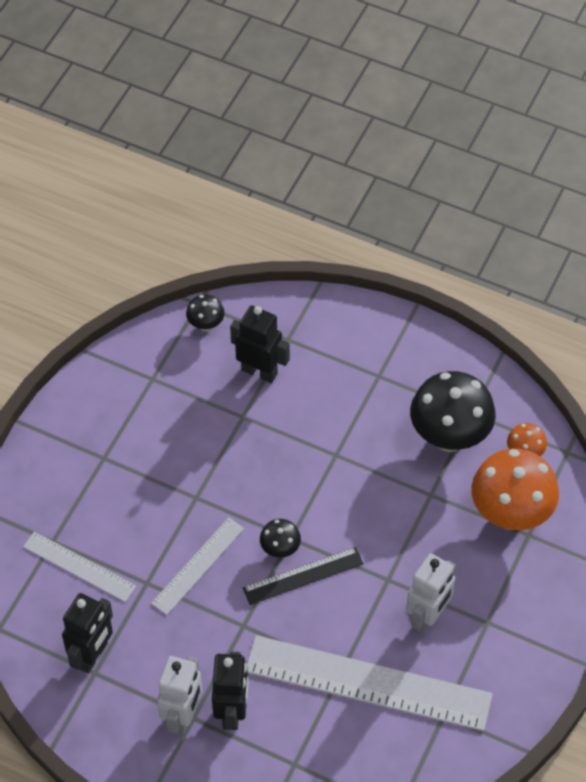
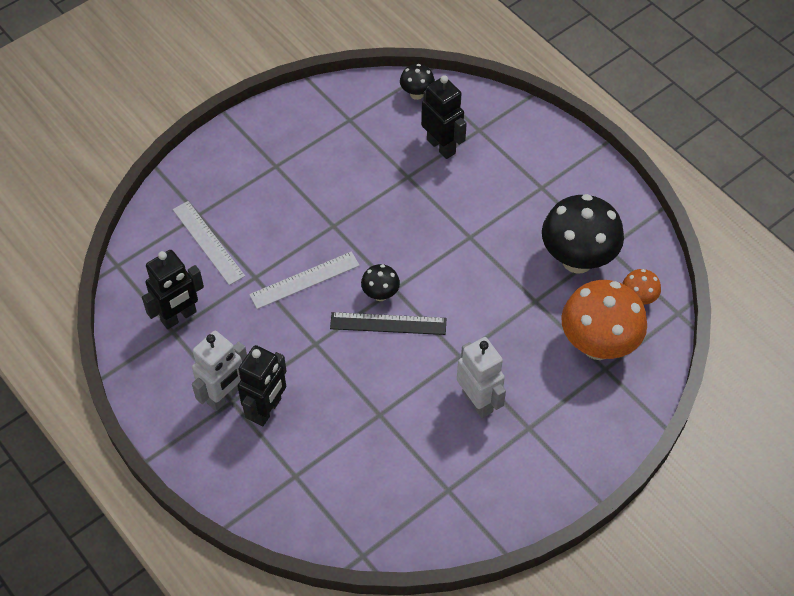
camera: 25 degrees right, 0 degrees up
white ruler [247,635,493,731] -> none
white robot [406,553,456,634] -> white robot turned 90 degrees counterclockwise [457,337,506,418]

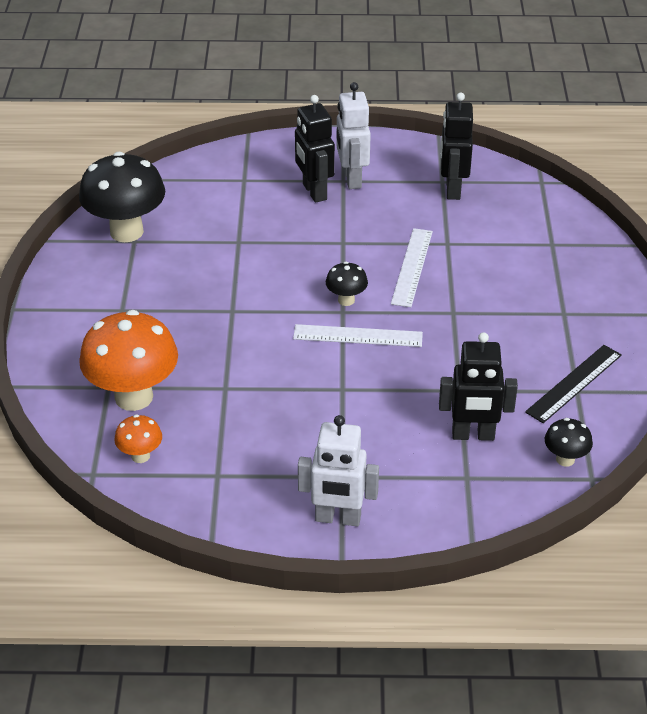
camera: 130 degrees right, 15 degrees down
white ruler [173,201,245,285] -> white ruler moved to [293,324,423,347]
black ruler [330,312,446,335] -> black ruler moved to [525,345,622,423]
white robot [457,337,506,418] -> white robot moved to [298,415,379,526]
black mushroom [542,194,624,274] -> black mushroom moved to [79,152,165,242]

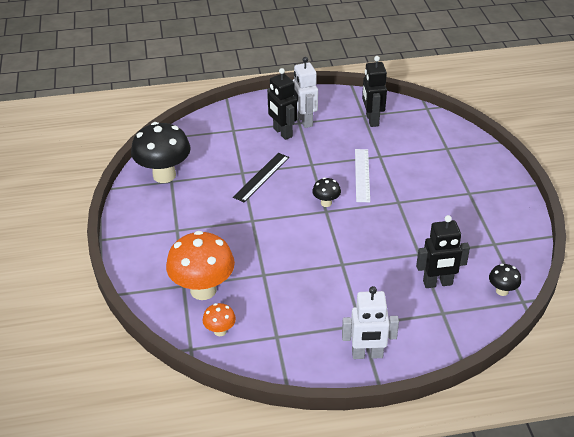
camera: 10 degrees left, 0 degrees up
white ruler [293,324,423,347] -> none
black ruler [525,345,622,423] -> black ruler moved to [233,153,289,202]

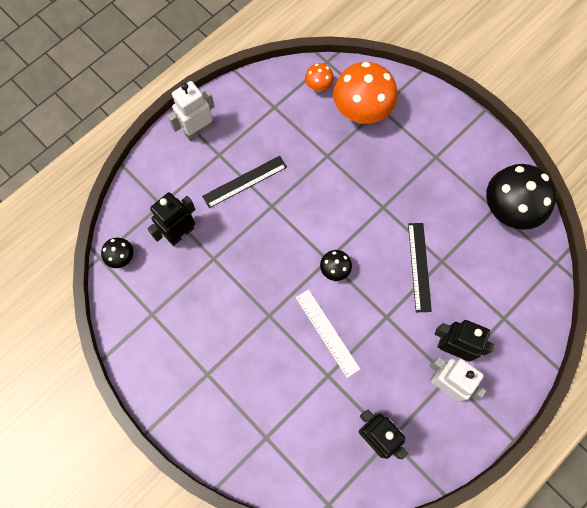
camera: 145 degrees right, 30 degrees up
none -> black ruler [202,156,287,208]

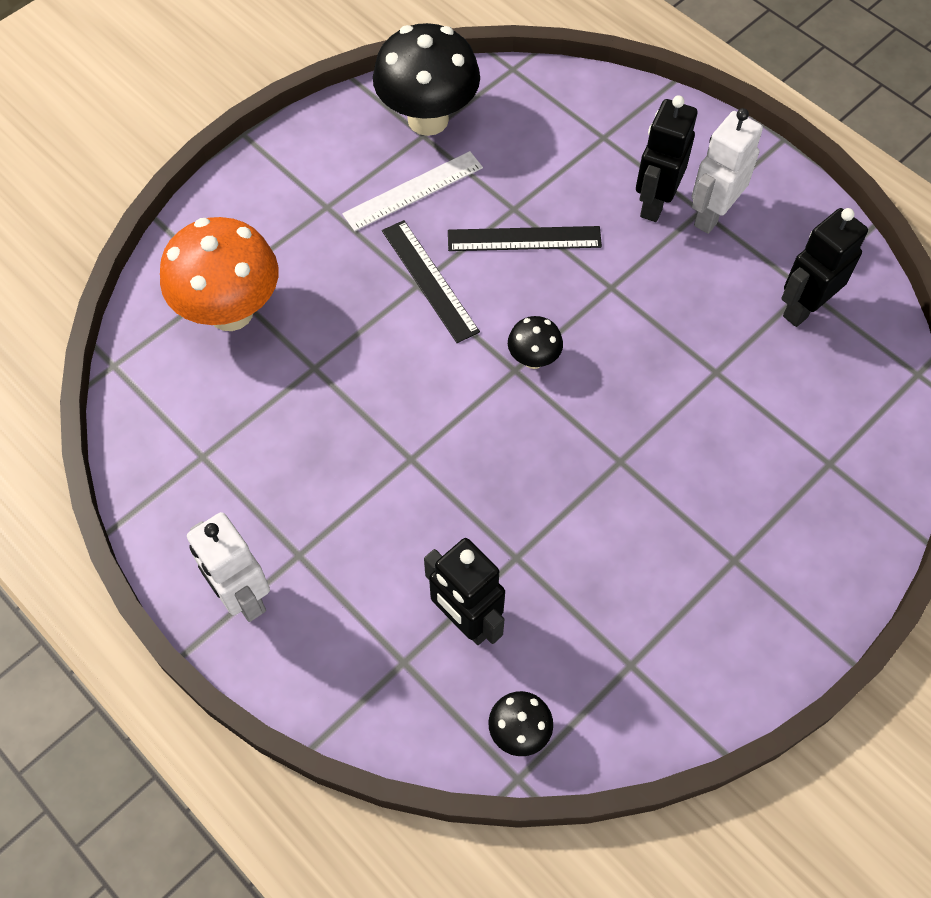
camera: 90 degrees left, 10 degrees down
black ruler [202,156,287,208] -> black ruler moved to [382,220,480,343]
white ruler [296,289,360,378] -> white ruler moved to [342,151,483,231]
orange mushroom [305,63,334,92] -> none

